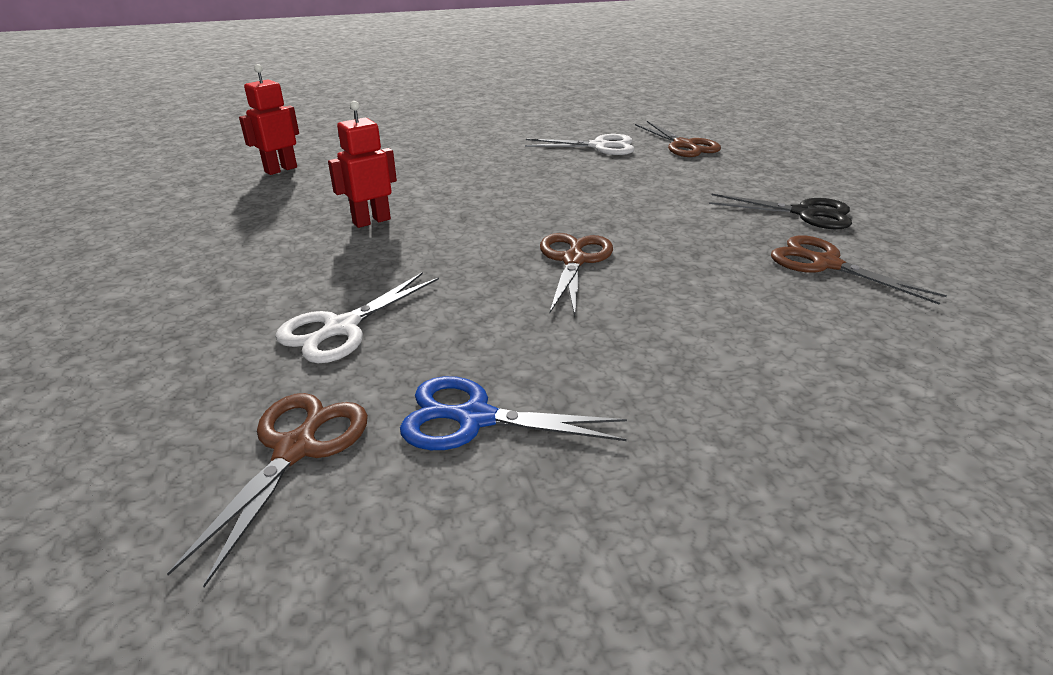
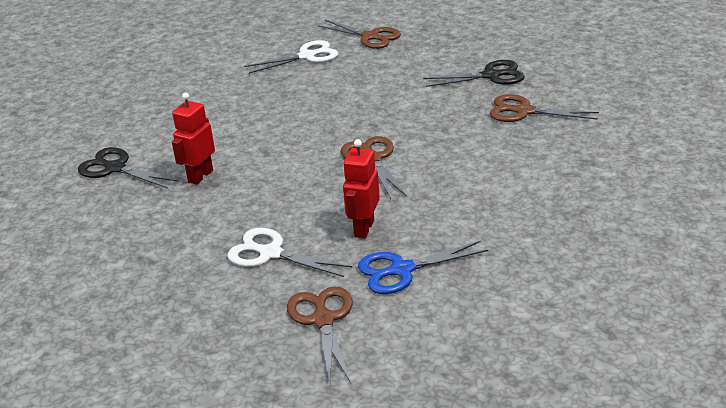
camera: 25 degrees left, 0 degrees up
red robot [239,64,299,175] -> red robot moved to [343,139,380,239]
white scissors [275,272,439,363] -> white scissors turned 105 degrees clockwise [227,228,353,277]
none -> black scissors [78,147,179,189]

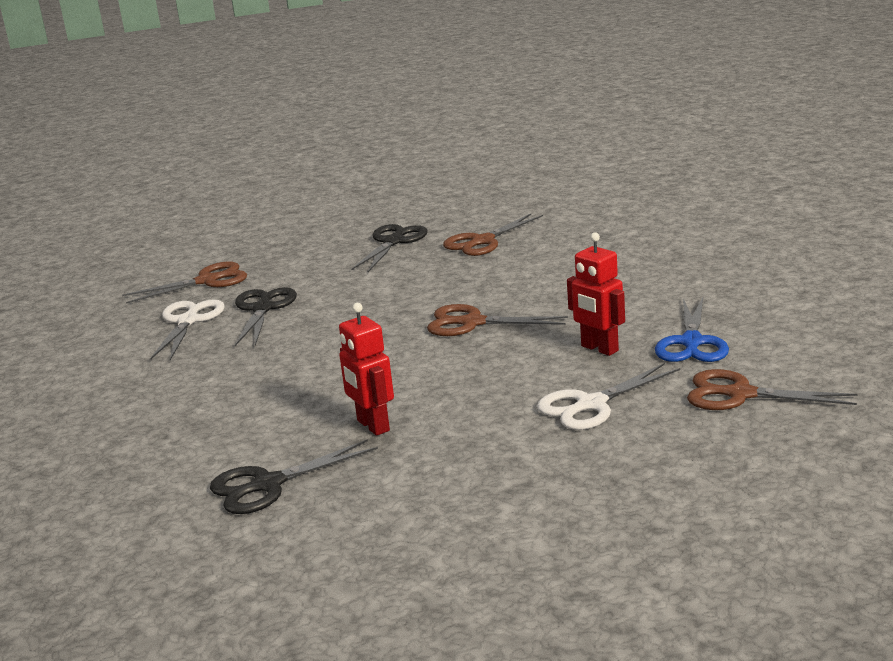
camera: 60 degrees left, 10 degrees down
none -> black scissors [235,287,297,346]

